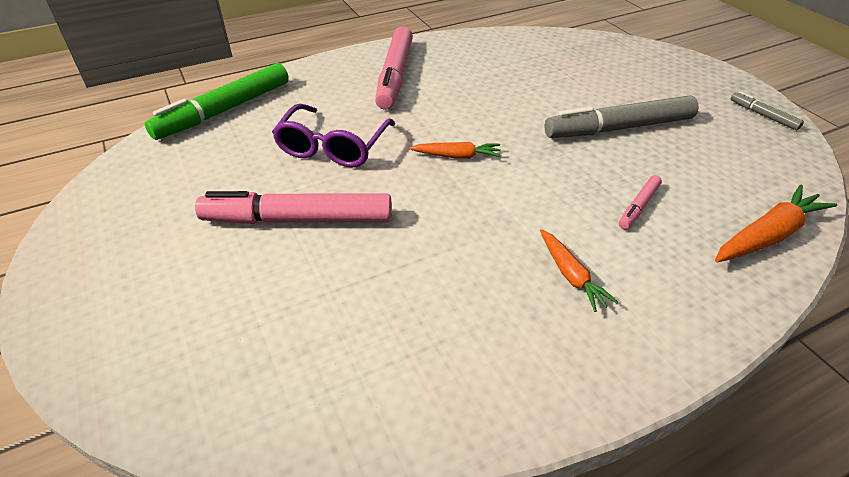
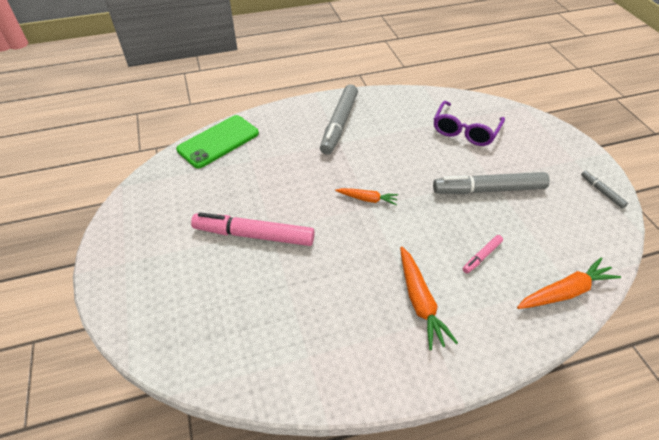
camera: 10 degrees right, 5 degrees up
green marker [145,63,289,140] -> green phone [176,115,259,168]
purple glasses [272,104,395,167] -> purple glasses moved to [434,101,505,146]
pink marker [375,26,413,110] -> grey marker [320,84,358,155]
orange carrot [540,229,618,312] -> orange carrot [400,246,458,350], size x1.59

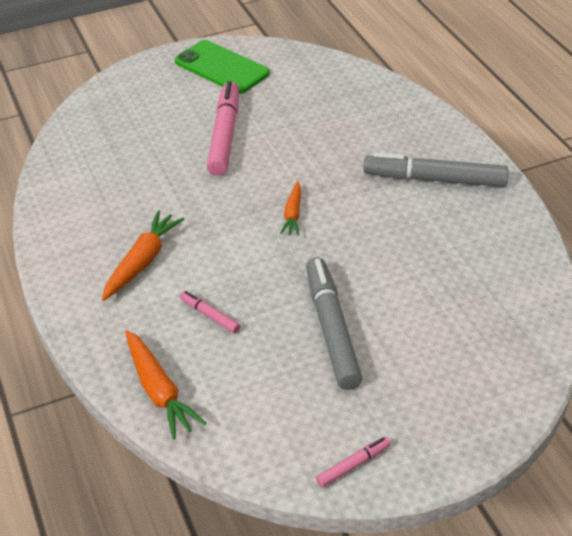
camera: 85 degrees right, 5 degrees down
green phone [176,115,259,168] -> green phone moved to [175,40,270,94]
orange carrot [400,246,458,350] -> orange carrot turned 135 degrees clockwise [102,210,184,301]
purple glasses [434,101,505,146] -> none
grey marker [581,170,628,209] -> pink marker [316,437,391,487]

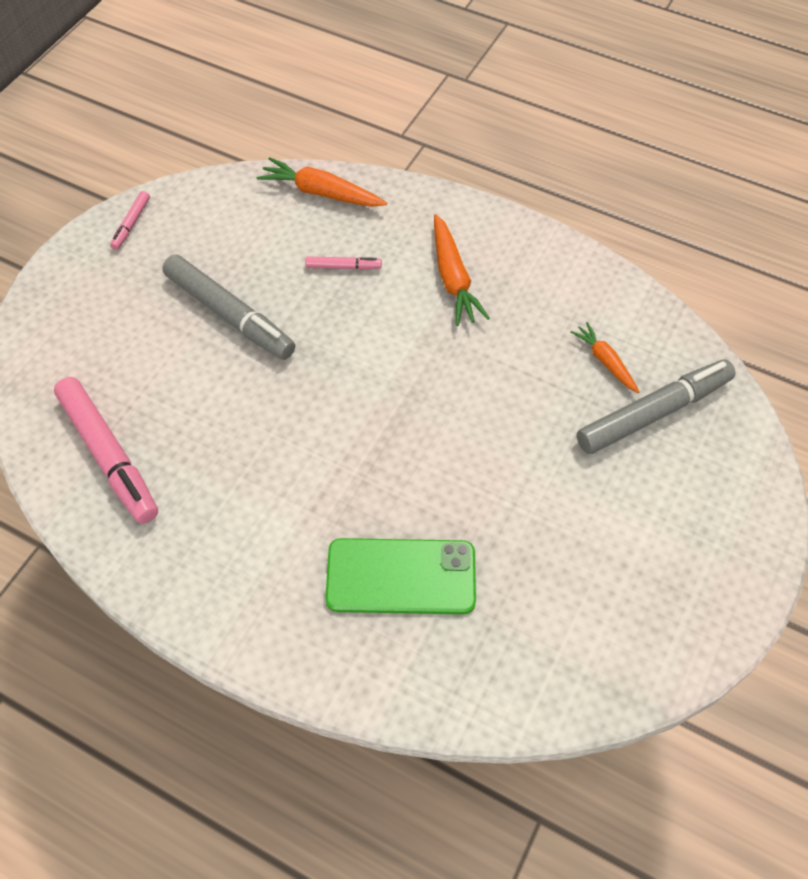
camera: 140 degrees right, 15 degrees up
green phone [175,40,270,94] -> green phone moved to [325,538,476,614]
pink marker [207,81,239,176] -> pink marker moved to [54,377,158,524]
orange carrot [280,181,301,235] -> orange carrot moved to [571,322,640,393]
grey marker [363,153,508,187] -> grey marker moved to [577,359,736,454]

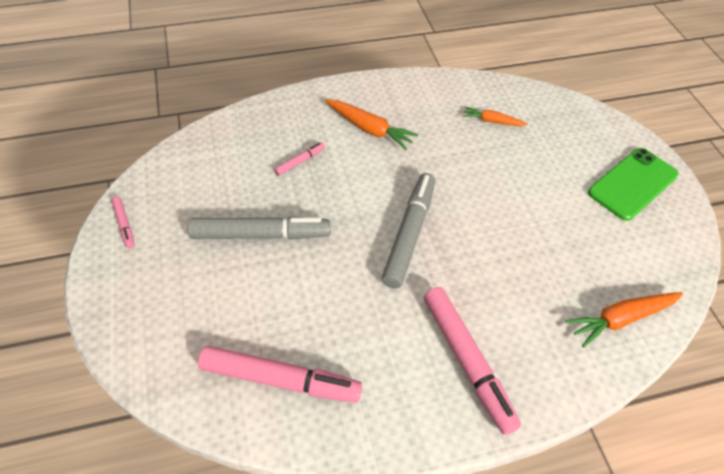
camera: 45 degrees left, 5 degrees down
orange carrot [257,157,387,207] -> orange carrot moved to [566,292,683,348]
green phone [325,538,476,614] -> green phone moved to [588,148,679,221]
grey marker [577,359,736,454] -> grey marker moved to [381,173,435,289]
none -> pink marker [424,287,521,435]

